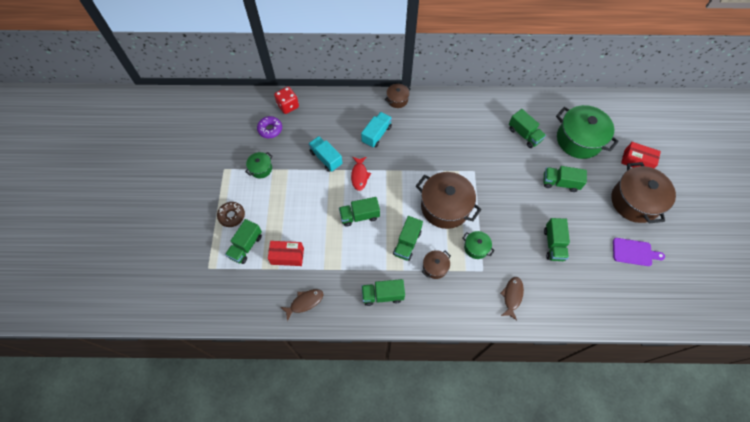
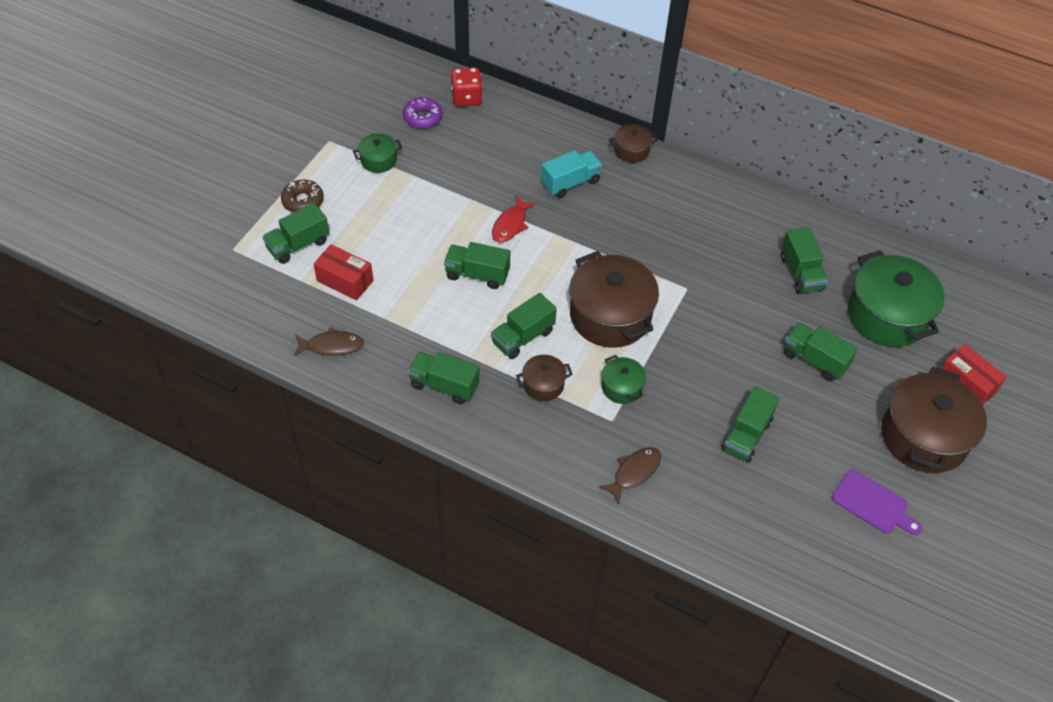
camera: 25 degrees right, 10 degrees down
turquoise truck [308,136,343,172] -> none

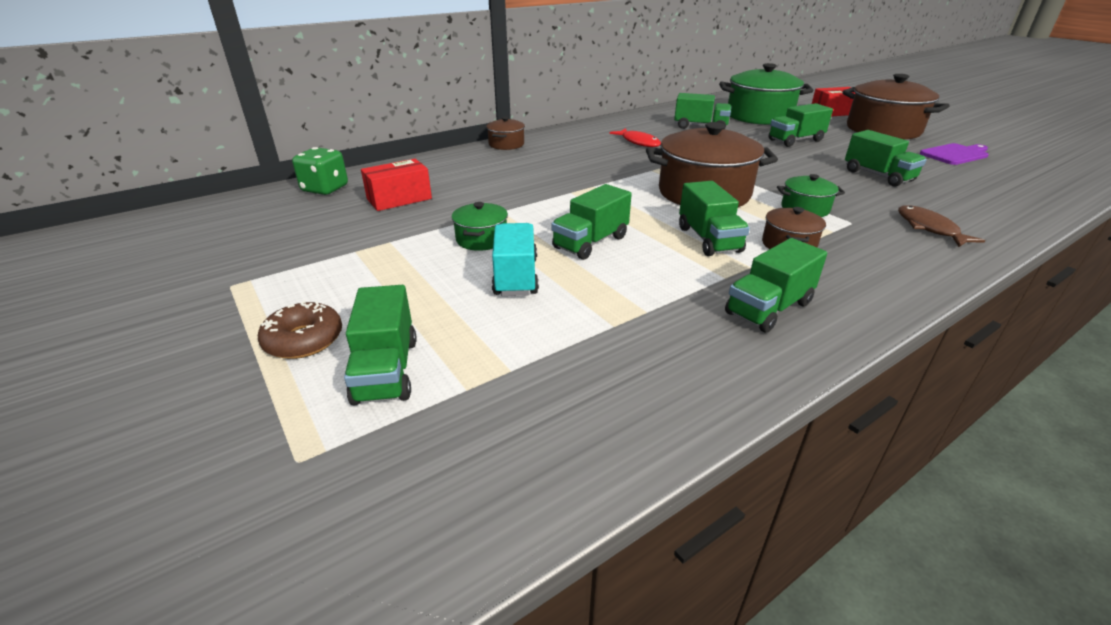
camera: 60 degrees left, 20 degrees down
brown fish [293,327,364,356] -> none
red box [314,244,373,301] -> red box moved to [361,159,432,211]
green pot [353,133,402,173] -> green pot moved to [452,202,508,251]
purple donut [403,97,442,129] -> none
red dice [451,67,483,107] -> green dice [292,147,348,195]
red fish [492,196,536,242] -> red fish moved to [610,128,661,147]
turquoise truck [541,150,602,198] -> turquoise truck moved to [492,223,539,296]

